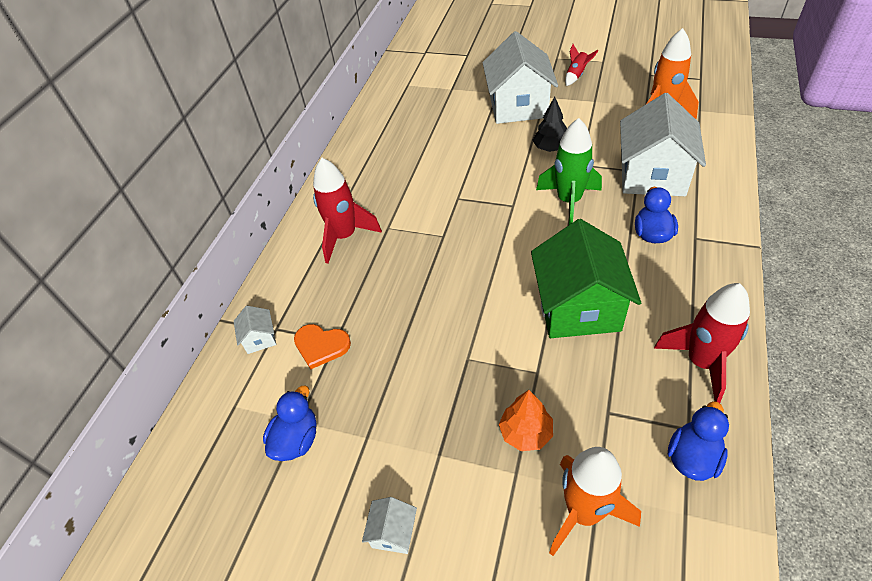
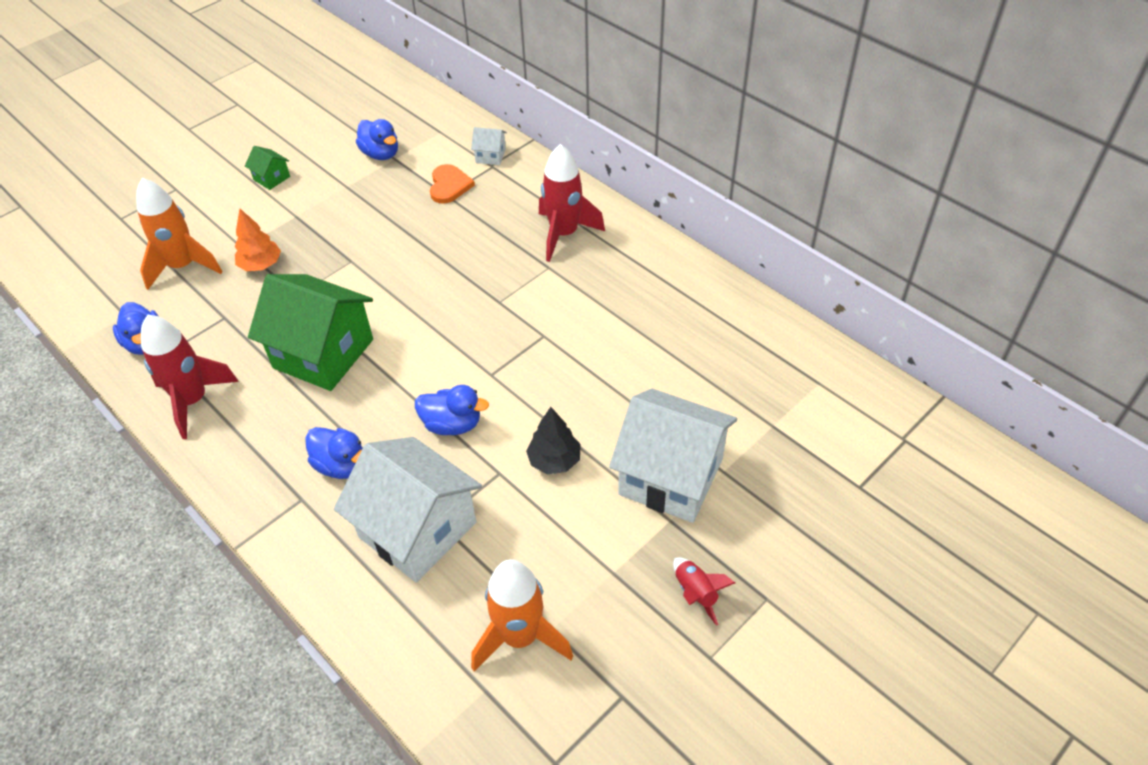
camera: 115 degrees right, 0 degrees up
orange heart [294,324,351,370] -> orange heart turned 135 degrees clockwise [430,164,475,204]
white house [362,497,417,554] -> green house [245,146,290,190]
green rocket [536,118,602,225] -> blue duck [415,385,489,435]

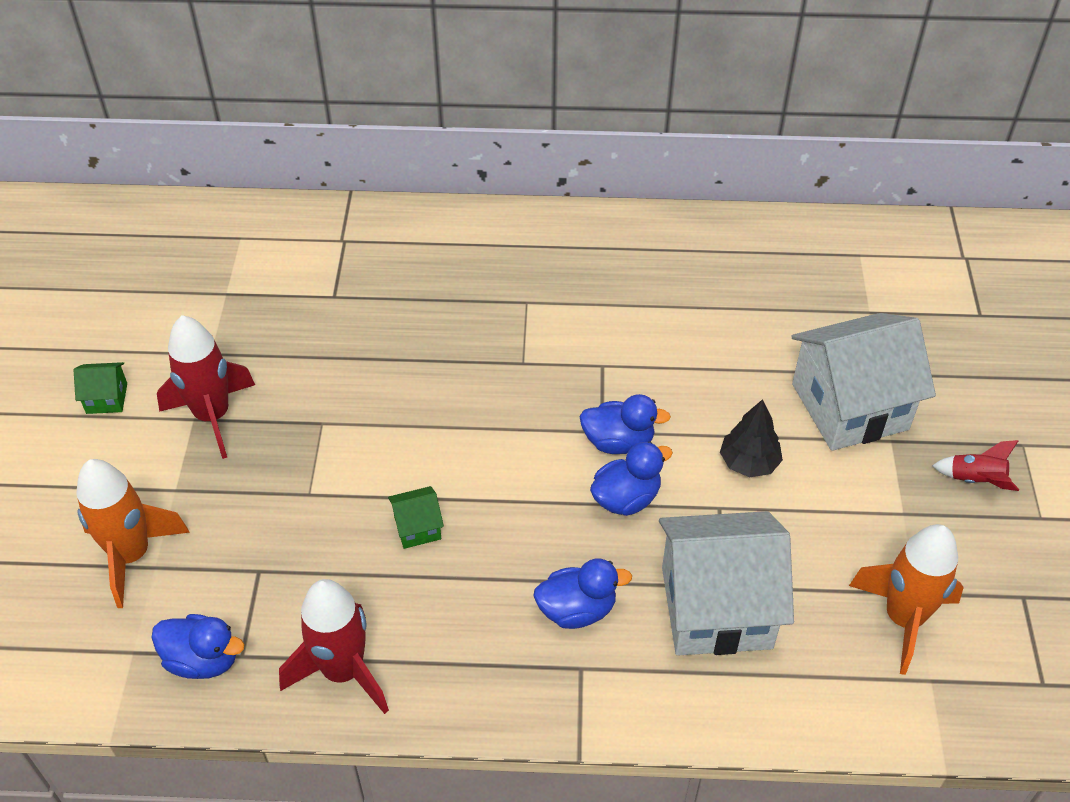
camera: 45 degrees left, 0 degrees up
orange tree [235,209,281,271] -> none
green house [248,274,373,391] -> green house [388,486,444,549], size x0.42
blue duck [356,119,398,160] -> blue duck moved to [579,394,671,454]
orange heart [430,164,475,204] -> none
white house [471,127,507,165] -> none
red rocket [539,144,605,262] -> red rocket moved to [157,315,255,459]

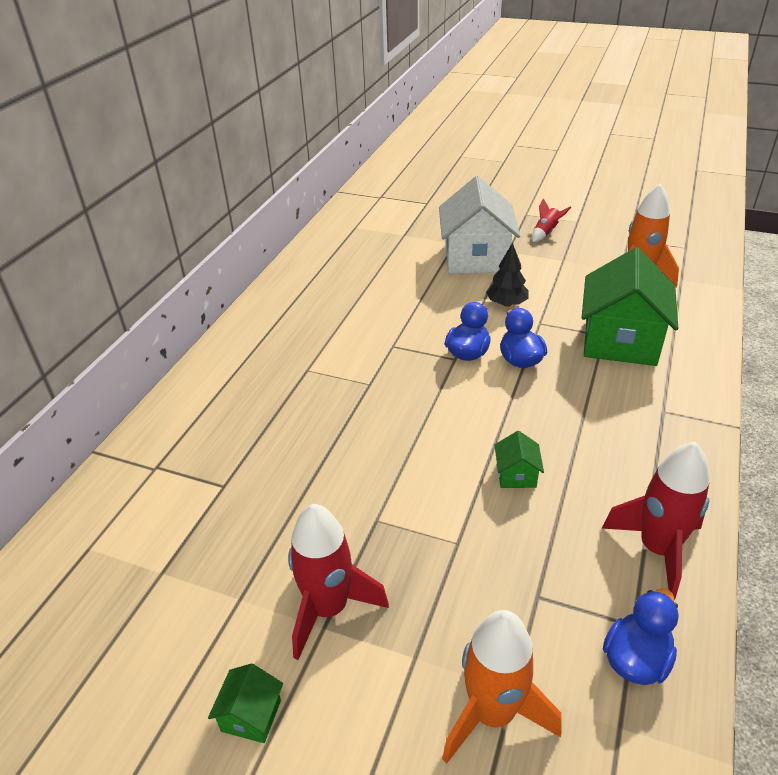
camera: 70 degrees left, 10 degrees down
blue duck [534,558,632,629] -> none
white house [659,511,794,656] -> green house [582,247,678,366]

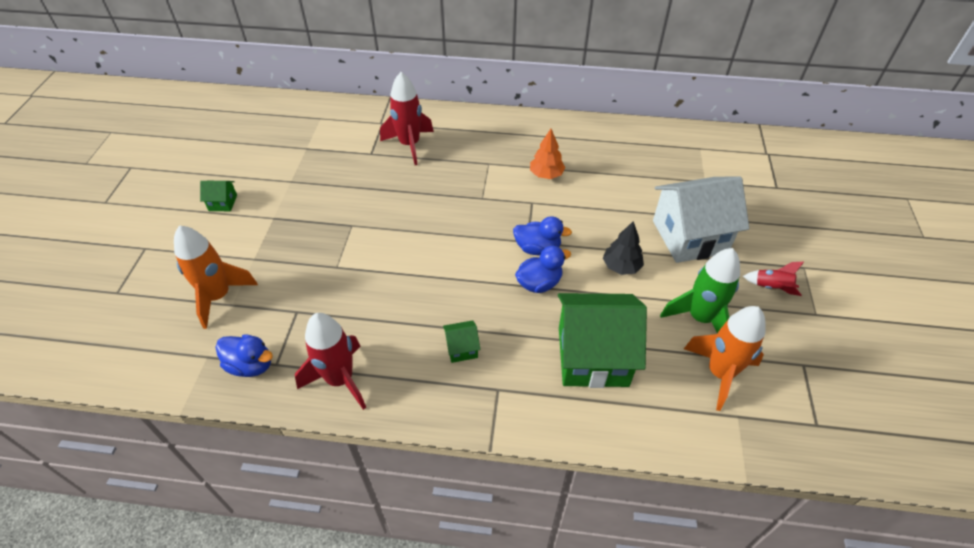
camera: 75 degrees right, 10 degrees up
red rocket [288,504,389,660] -> red rocket moved to [380,72,434,165]
green house [495,431,544,488] -> green house moved to [443,320,480,363]
none -> orange tree [530,129,566,179]
none -> green rocket [660,248,740,333]

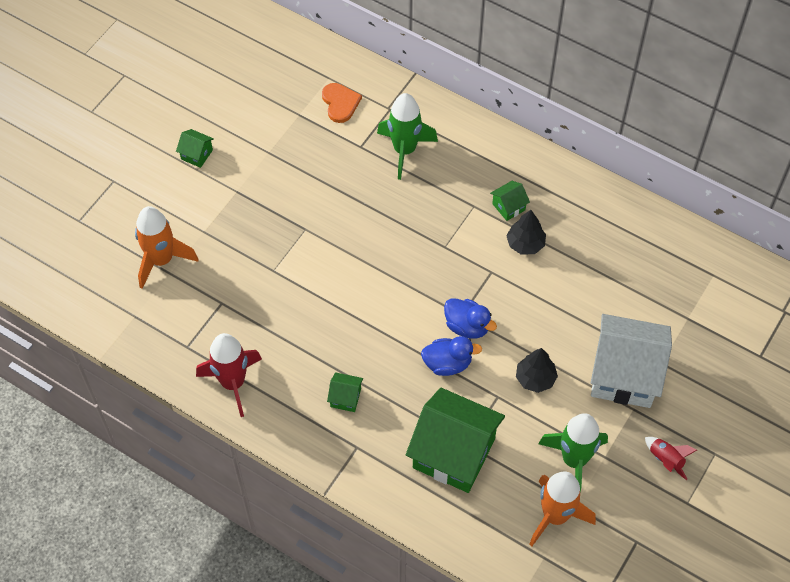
camera: 25 degrees right, 10 degrees up
blue duck [215,334,273,377] -> none
red rocket [380,72,434,165] -> green rocket [377,93,438,180]
orange tree [530,129,566,179] -> black tree [506,210,546,255]
none -> orange heart [322,83,362,123]
none -> green house [490,181,530,221]

